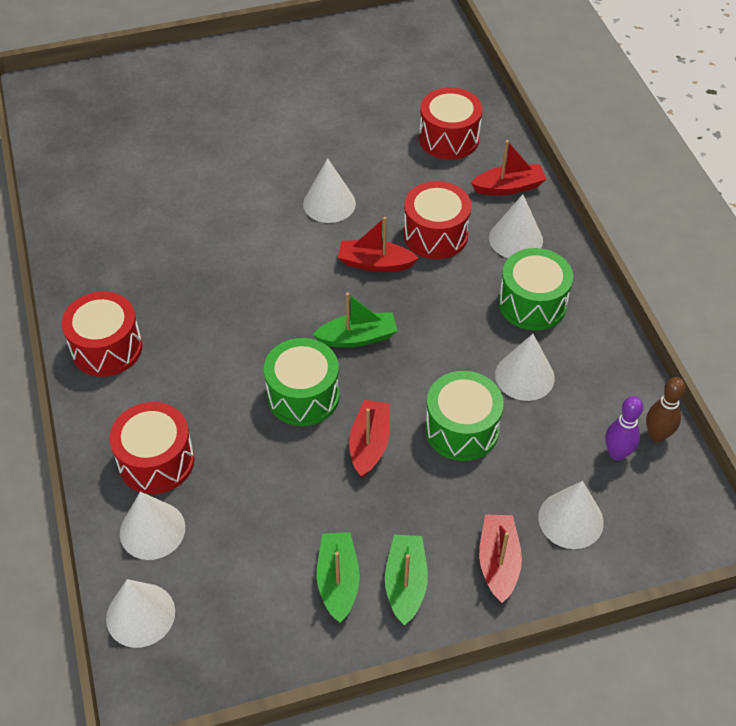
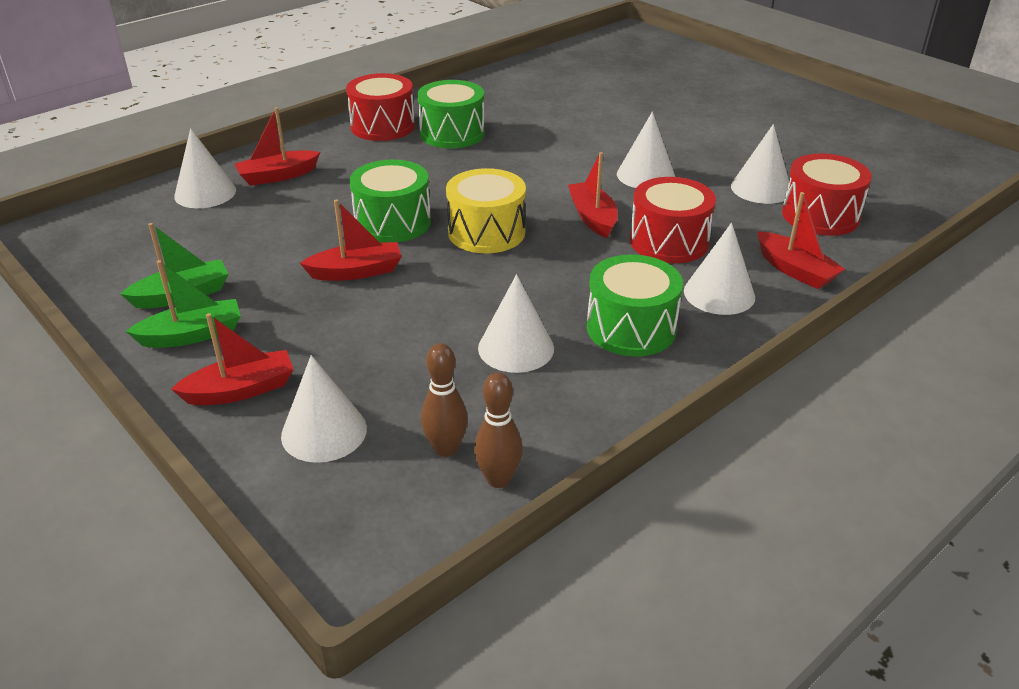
camera: 65 degrees right, 15 degrees down
white cone [106,579,175,648] -> white cone moved to [731,124,789,204]
red drum [110,402,195,494] -> red boat [234,107,320,186]
green boat [312,293,398,348] -> yellow drum [446,168,526,254]
green drum [425,371,504,461] -> green drum moved to [417,80,485,148]
purple bowling pin [605,396,643,461] -> brown bowling pin [421,343,468,457]

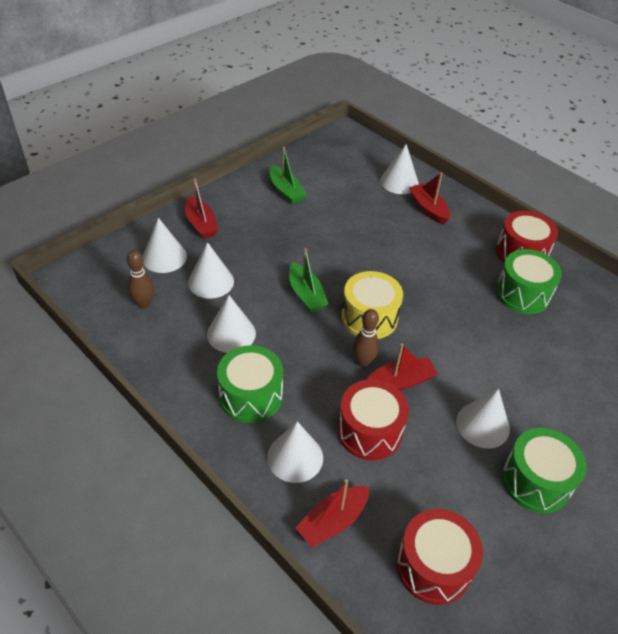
camera: 85 degrees right, 10 degrees up
green boat [126,260,241,348] -> green boat moved to [289,248,328,313]
red boat [300,199,402,281] -> none
green drum [349,160,431,243] -> green drum moved to [502,428,586,513]
brown bowling pin [474,372,523,488] -> brown bowling pin moved to [352,309,379,367]
white cone [731,124,789,204] -> white cone moved to [188,242,234,299]

